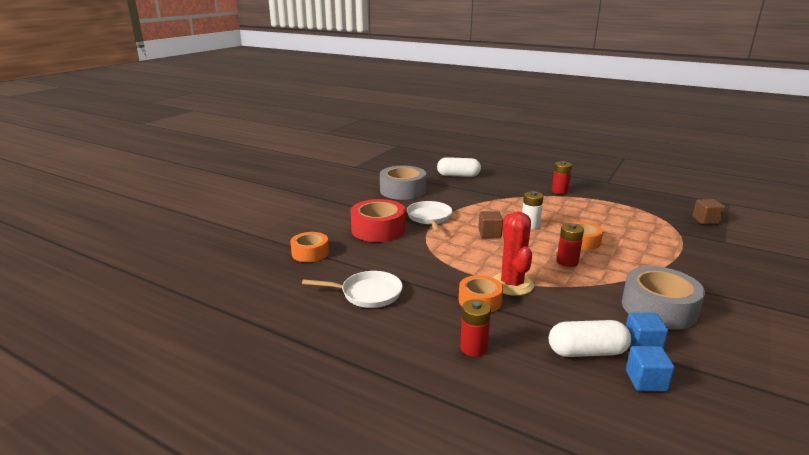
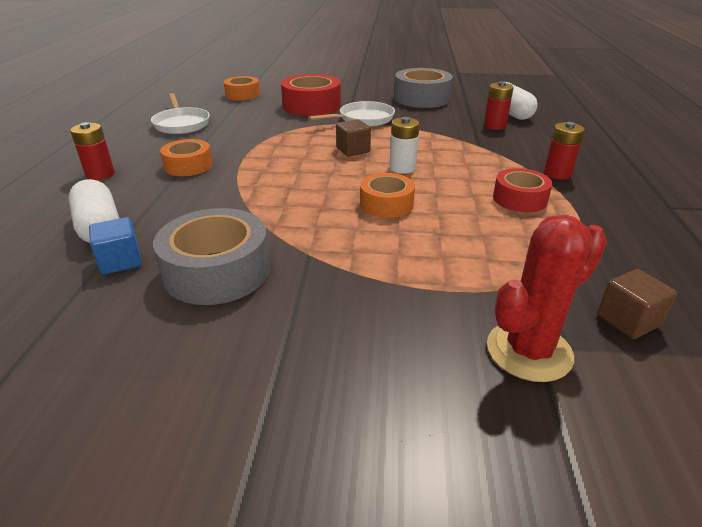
camera: 65 degrees right, 10 degrees up
red cactus [493,212,534,296] -> red cactus moved to [487,215,607,382]
red battery [557,223,584,267] -> red battery moved to [484,82,514,130]
blue cube [626,346,674,391] -> none
none -> red tape [493,168,552,212]

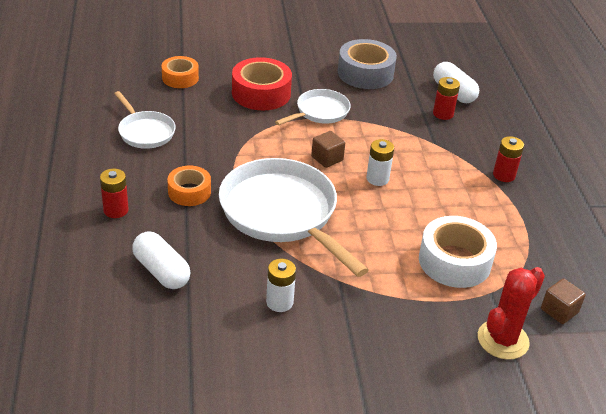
camera: 15 degrees left, 5 degrees up
blue cube [89,217,142,275] -> none
grey tape [153,208,270,305] -> white battery [266,259,296,312]
orange tape [360,173,415,218] -> none
red tape [493,168,552,212] -> none
none -> white pan [219,158,369,277]
none -> white tape [419,216,497,288]

